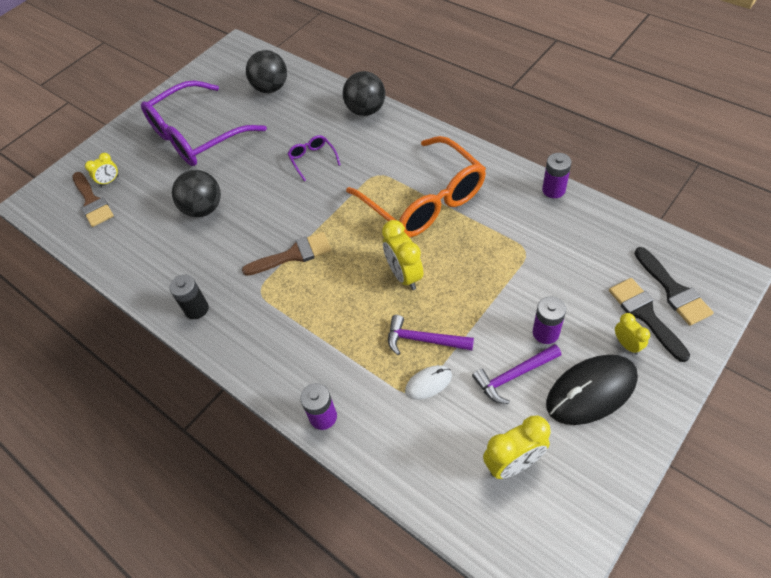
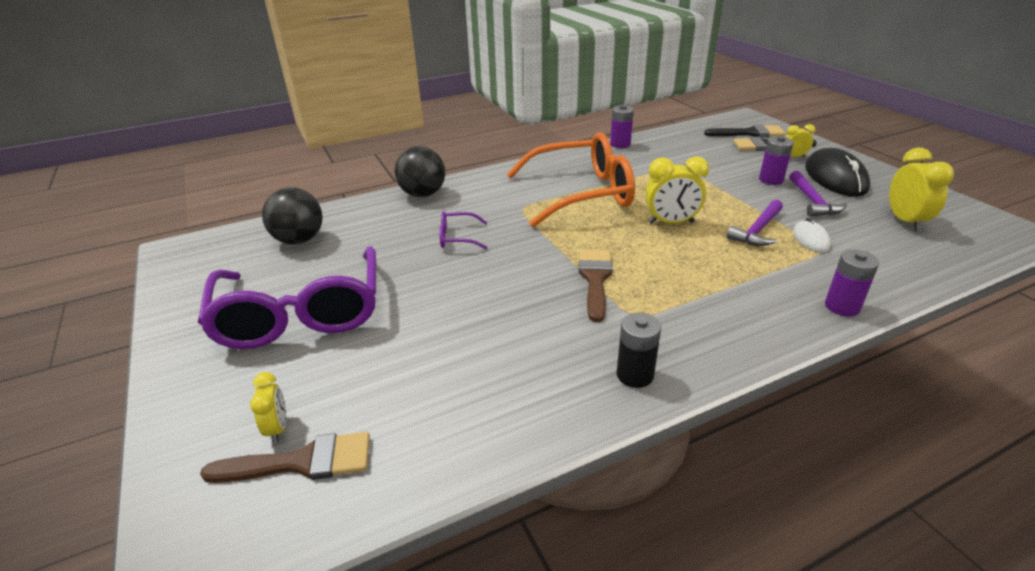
camera: 70 degrees left, 20 degrees down
black ball [172,170,221,217] -> none

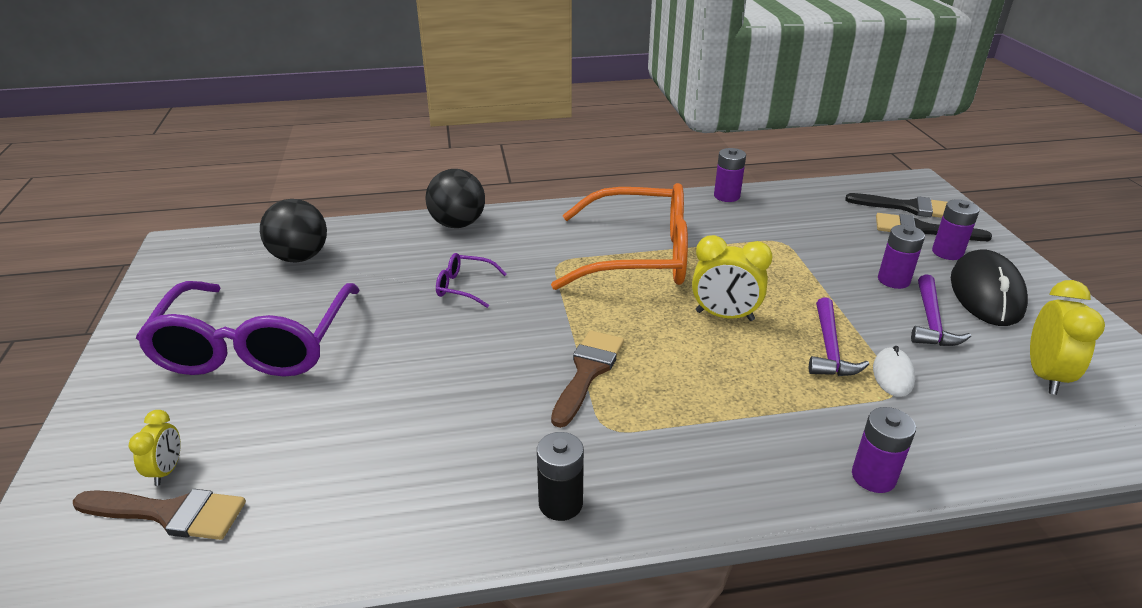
camera: 15 degrees right, 0 degrees up
purple hammer [727,200,783,246] -> purple hammer turned 45 degrees counterclockwise [809,297,869,376]
yellow clock [786,124,815,157] -> purple battery [932,199,980,260]

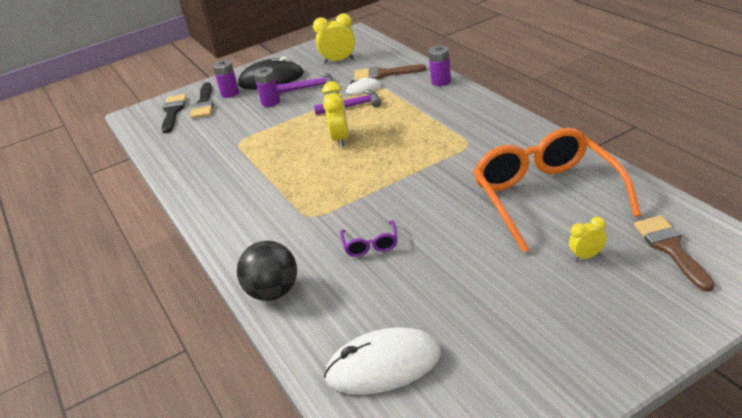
camera: 105 degrees left, 0 degrees up
yellow clock [129,410,181,486] -> yellow clock moved to [569,217,606,261]
purple glasses [136,281,360,377] -> none
black ball [260,199,327,263] -> white mouse [324,327,441,395]
black battery [537,432,584,521] -> none
orange glasses [551,183,688,290] -> orange glasses moved to [473,128,641,253]
brown brush [551,330,624,428] -> brown brush moved to [354,64,426,80]
purple battery [714,148,746,202] -> none

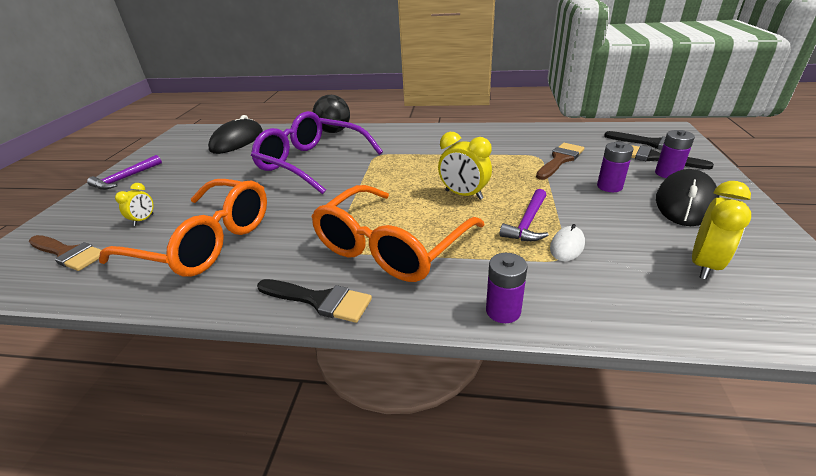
camera: 125 degrees right, 0 degrees up
purple hammer [277,73,333,93] -> purple hammer moved to [87,155,162,190]
white mouse [324,327,441,395] -> black mouse [208,115,263,154]
purple glasses [340,220,398,257] -> purple glasses [251,111,383,194], size x2.46
brown brush [354,64,426,80] -> brown brush moved to [536,143,584,180]
none -> black brush [257,279,372,323]
none -> orange glasses [311,185,485,282]

